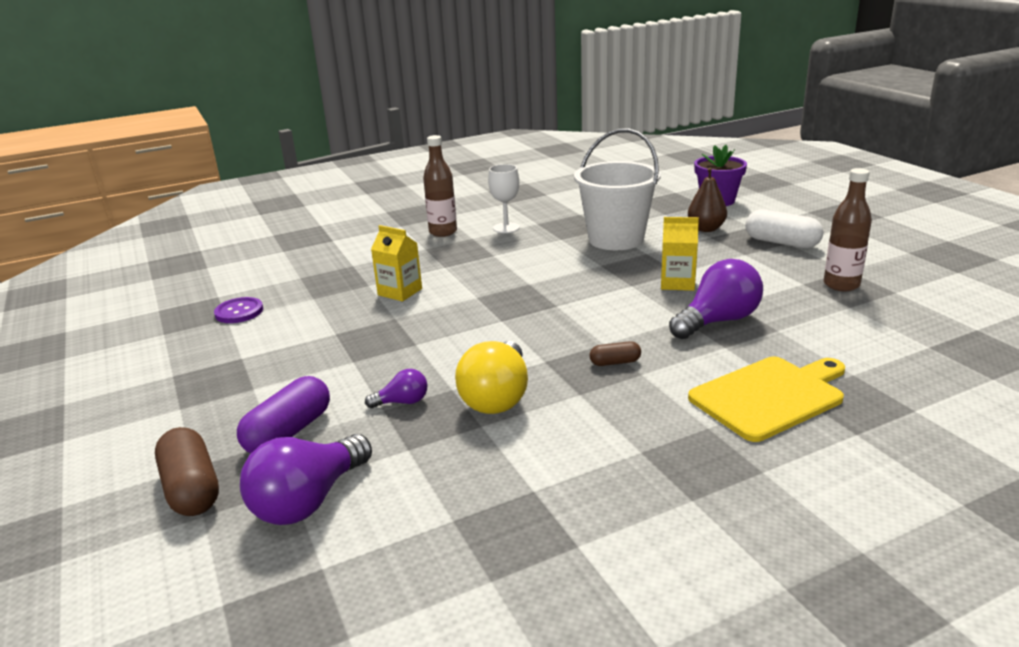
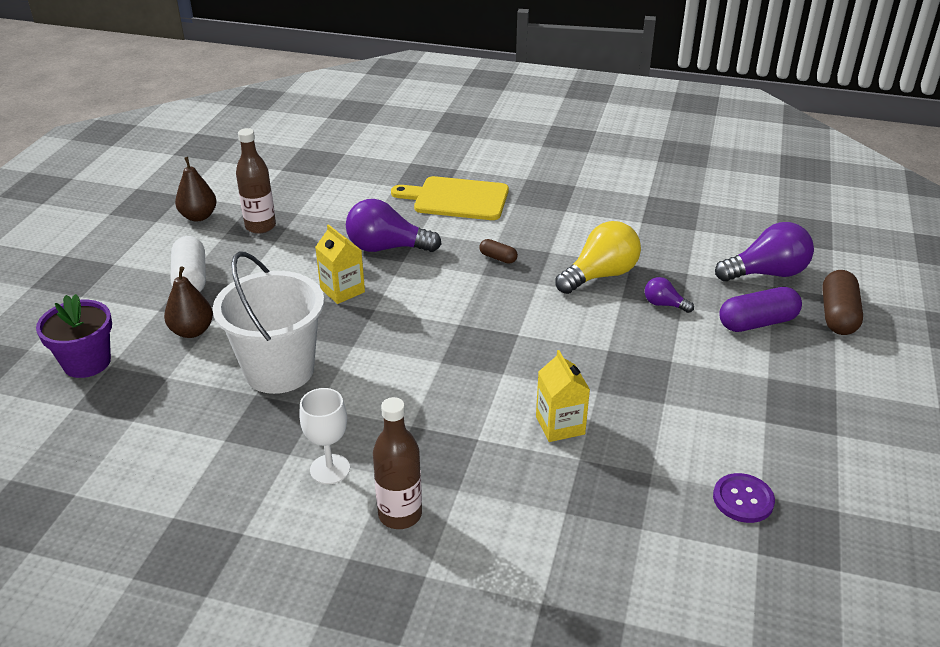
camera: 140 degrees left, 10 degrees up
none -> brown pear [175,157,217,221]

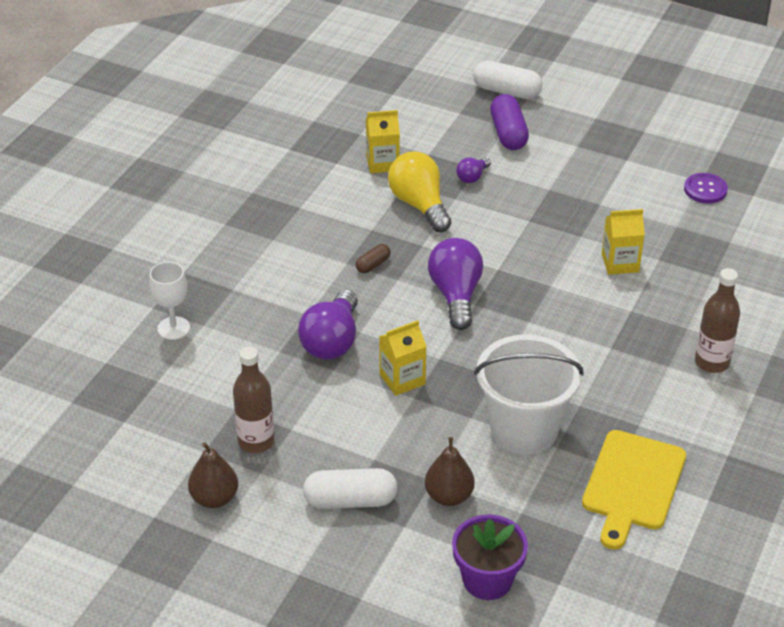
camera: 80 degrees left, 5 degrees up
white goblet [299,388,350,484] -> white goblet moved to [149,262,190,340]
yellow cutting board [391,176,509,220] -> yellow cutting board moved to [582,430,686,550]
purple light bulb [715,222,814,282] -> purple light bulb moved to [428,238,483,330]
brown capsule [822,270,863,335] -> white capsule [473,60,542,99]
none -> yellow carton [366,110,400,173]

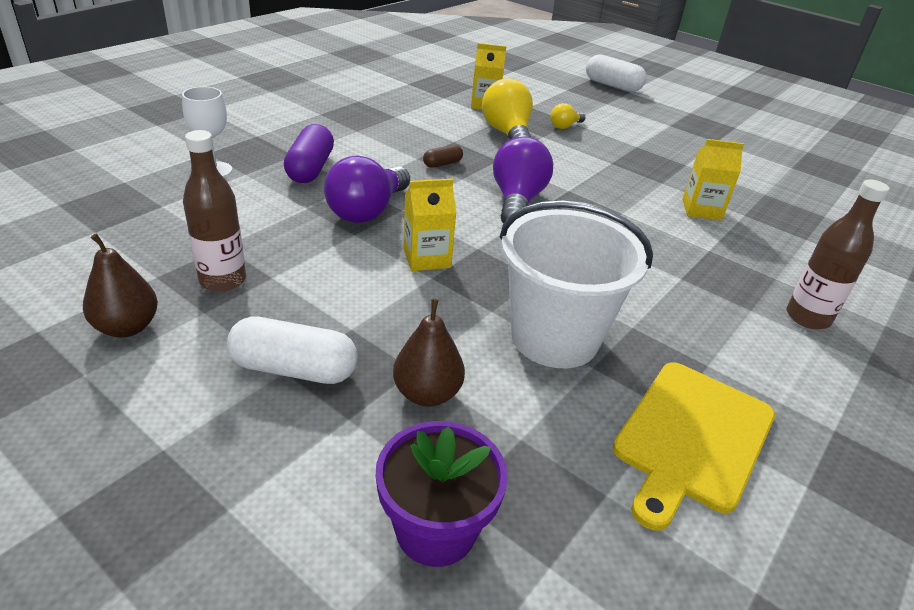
camera: 10 degrees right, 5 degrees down
purple light bulb [456,157,491,183] -> yellow light bulb [550,103,586,129]
purple capsule [490,94,529,150] -> purple capsule moved to [284,124,334,183]
purple button [684,173,728,203] -> none

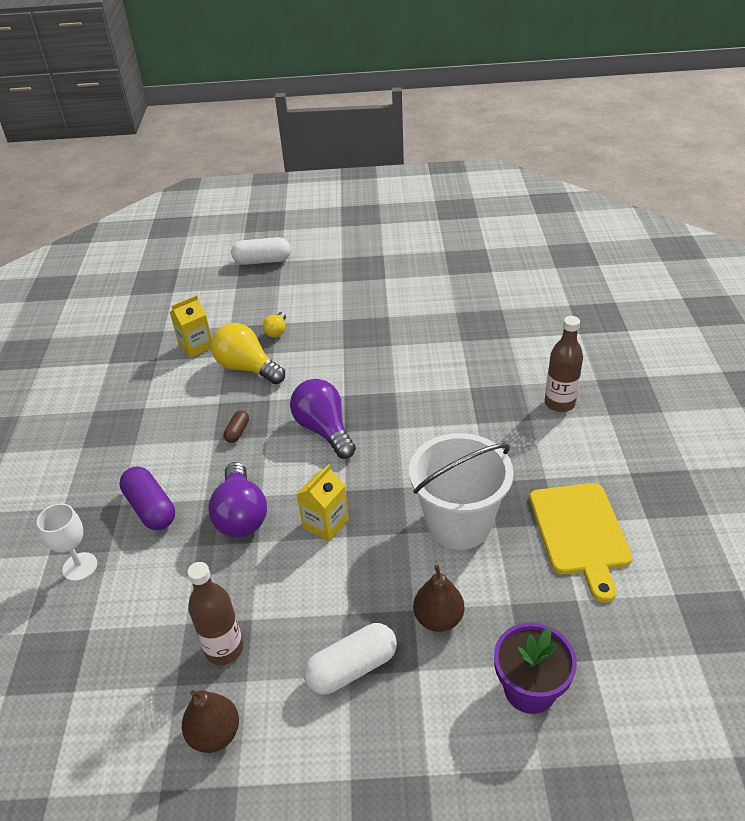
camera: 35 degrees left, 5 degrees up
yellow carton [682,139,744,221] -> none

